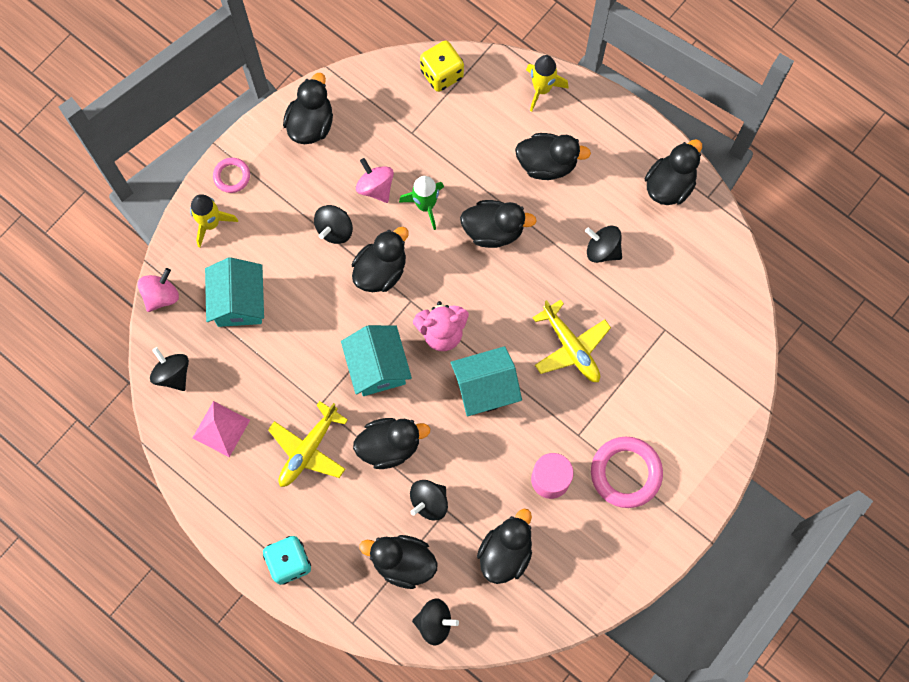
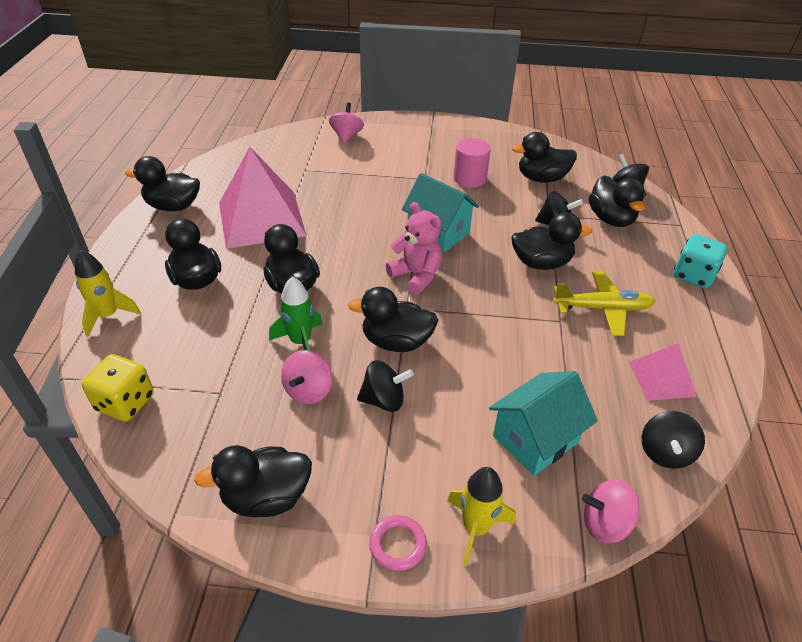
camera: 125 degrees left, 30 degrees down
turquoise house [341,325,412,396] -> none
black duck [353,418,430,469] -> black duck turned 135 degrees clockwise [511,212,592,270]
yellow plane [533,299,611,382] -> none
black spinning top [585,225,622,263] -> pink pyramid [219,147,307,249]
pink ring [591,436,663,508] -> none
none -> pink spinning top [329,102,364,144]

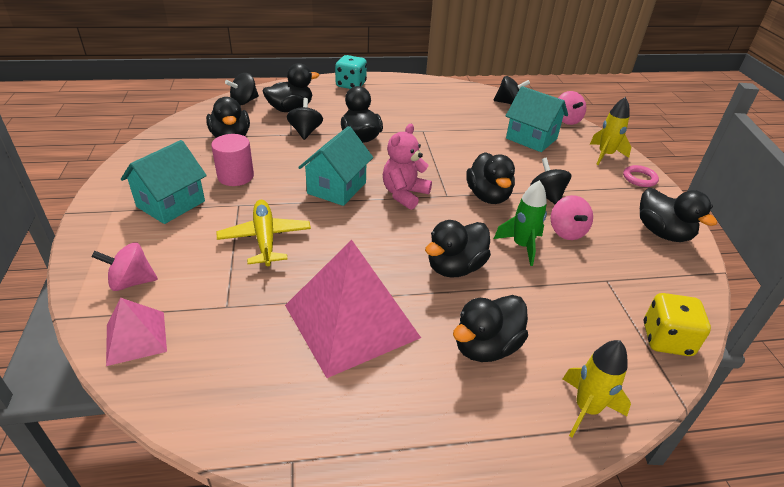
camera: 105 degrees left, 5 degrees down
black duck [125,156,200,211] -> none
pink spinning top [281,350,332,404] -> pink spinning top turned 75 degrees clockwise [551,195,593,240]
yellow plane [553,271,656,336] -> yellow plane moved to [217,200,311,266]
pink pyramid [629,343,696,401] -> pink pyramid moved to [106,298,167,366]
none -> turquoise house [121,140,207,224]

